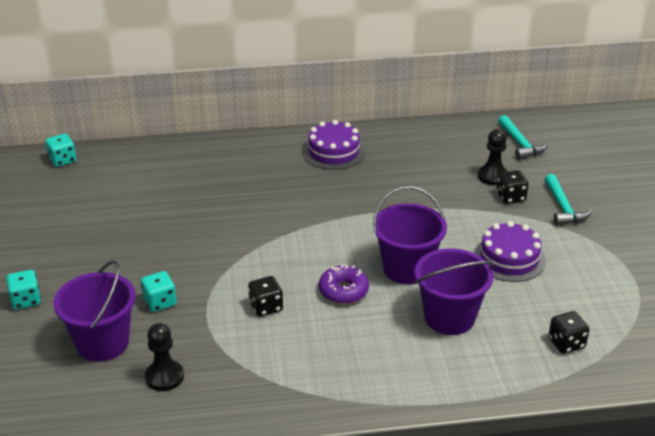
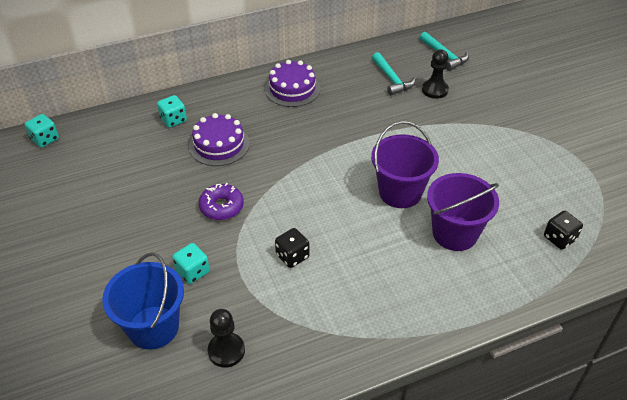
camera: 15 degrees left, 10 degrees up
turquoise dice [6,270,41,310] -> turquoise dice moved to [157,95,187,128]
purple bucket [54,260,136,362] -> blue bucket [102,252,184,350]
purple donut [319,265,369,304] -> purple donut moved to [199,183,244,220]
purple cake [474,221,546,282] -> purple cake moved to [189,113,249,166]
black dice [496,170,529,204] -> none
turquoise hammer [544,174,592,226] -> turquoise hammer moved to [372,52,416,95]

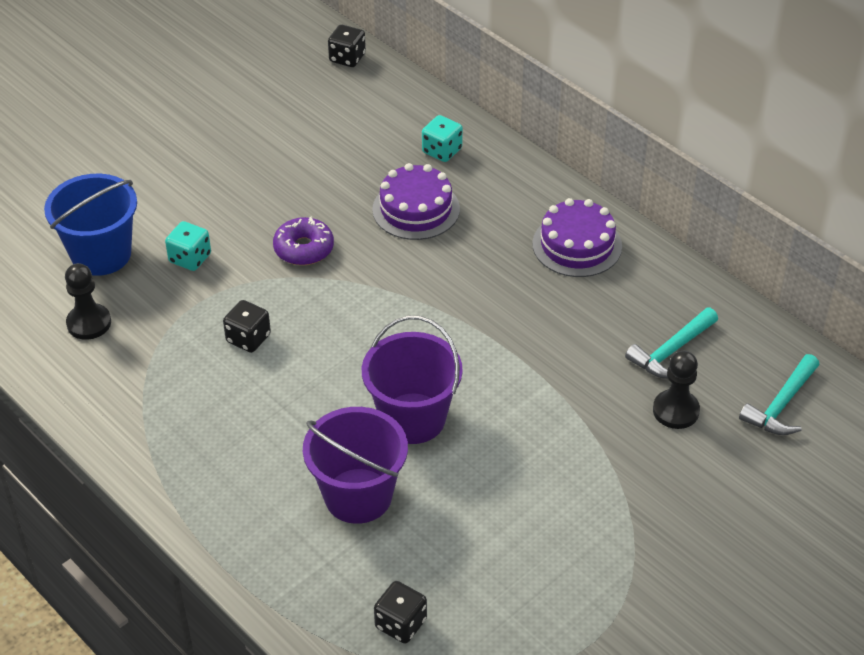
camera: 70 degrees right, 0 degrees up
turquoise dice [25,114,59,148] -> black dice [328,25,366,67]

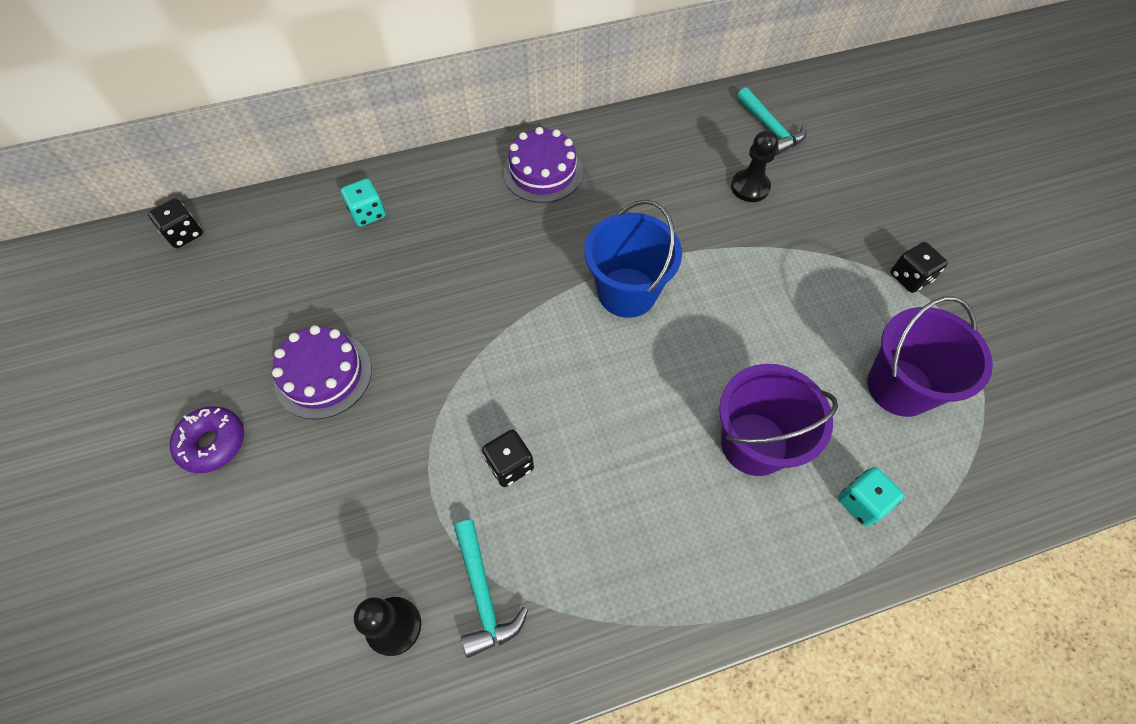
camera: 65 degrees left, 15 degrees up
blue bucket [44,174,137,276] -> blue bucket moved to [585,200,682,318]
turquoise dice [165,221,211,271] -> turquoise dice moved to [838,467,904,526]
purple donut [273,216,334,265] -> purple donut moved to [170,406,244,473]
purple bucket [362,316,463,444] -> purple bucket moved to [867,296,993,417]
purple cake [372,163,460,240] -> purple cake moved to [272,325,372,420]
black dice [374,581,427,644] -> black dice moved to [890,242,948,293]
turquoise hammer [625,307,718,379] -> turquoise hammer moved to [454,520,528,658]

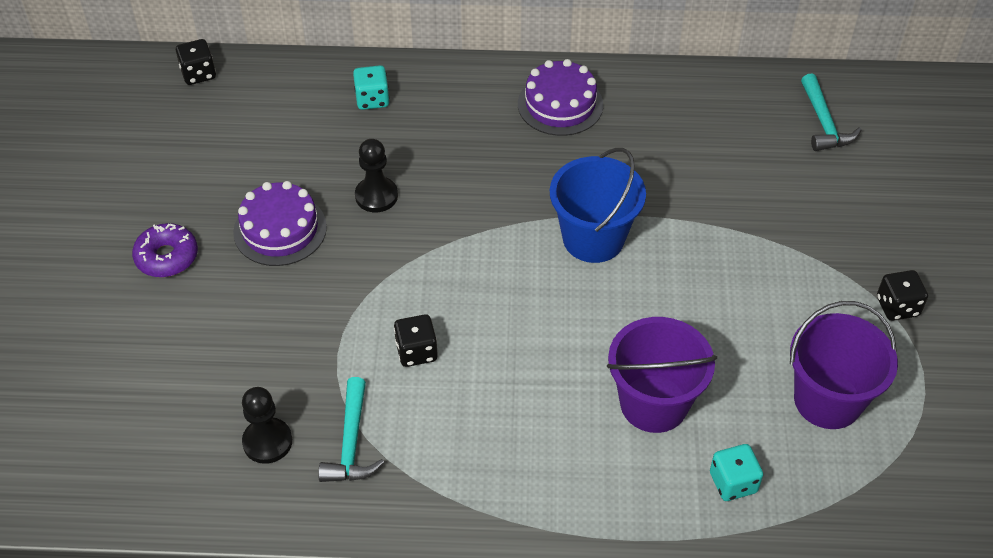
camera: 20 degrees right, 10 degrees down
black pawn [731,130,778,202] -> black pawn moved to [355,139,398,212]

